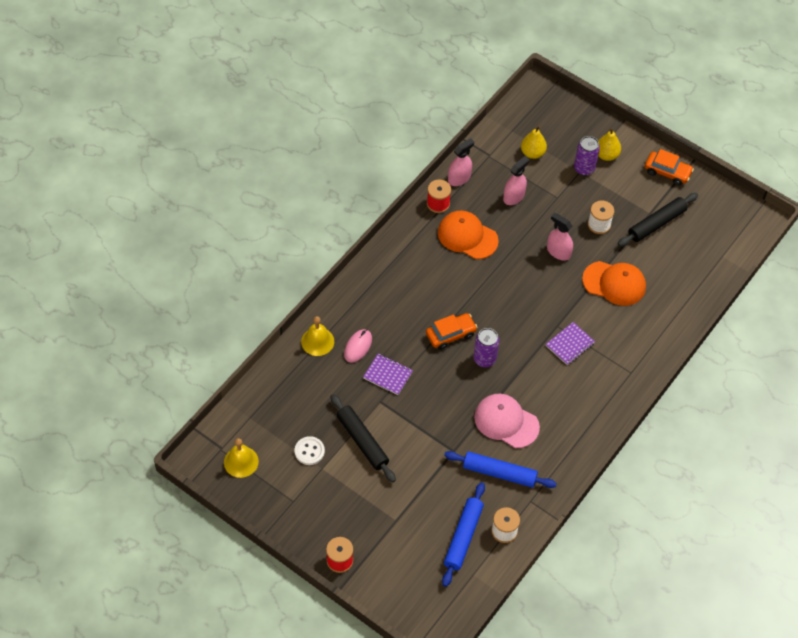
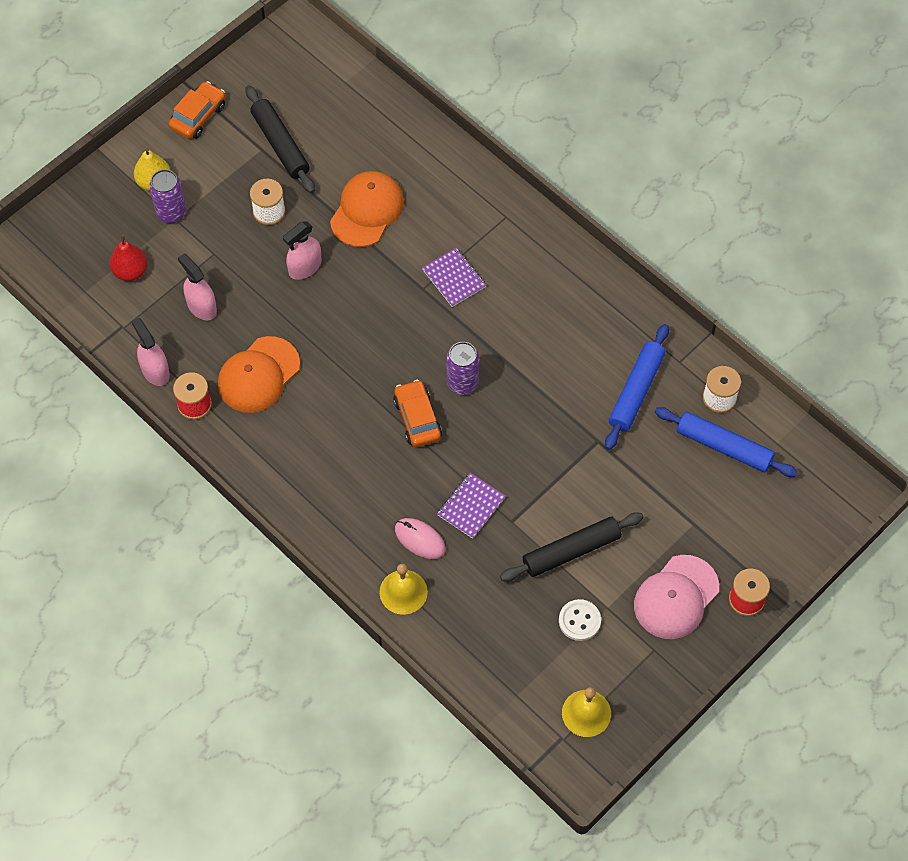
camera: 80 degrees left, 5 degrees up
pink cap [474,394,540,448] -> pink cap moved to [634,555,719,639]
yellow pear [521,126,547,159] -> red pear [109,235,148,281]

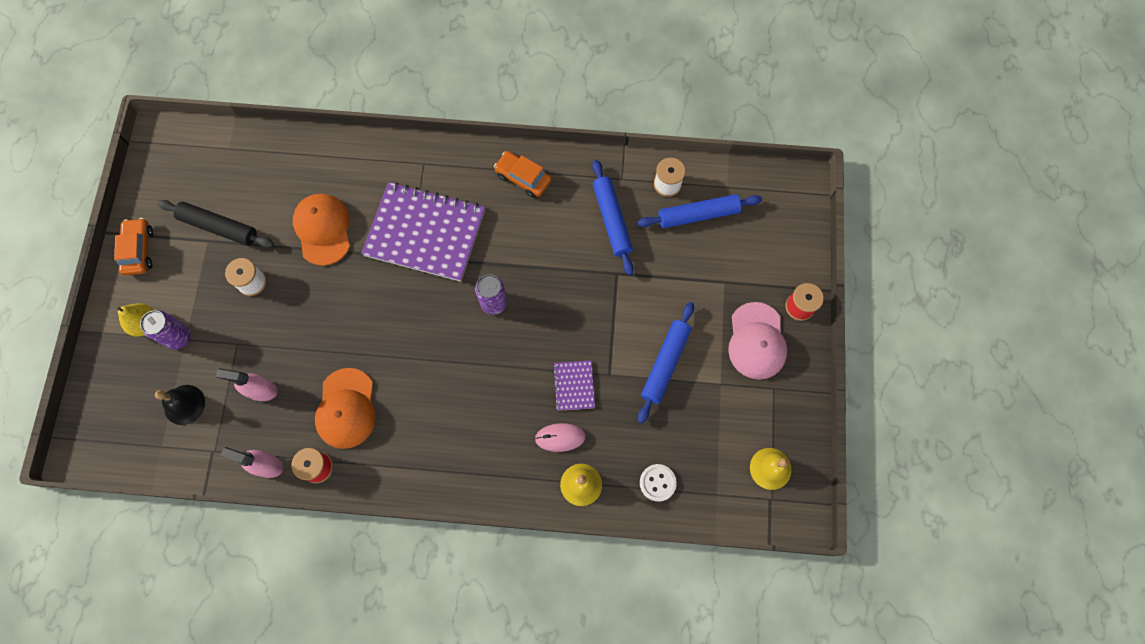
camera: 40 degrees left, 10 degrees up
red pear [109,235,148,281] -> black bell [155,385,205,425]
pink spray bottle [283,221,321,280] -> none
orange car [393,380,442,447] -> orange car moved to [494,151,552,198]
purple notebook [422,248,486,307] -> purple notebook [361,182,485,282], size x2.24
black rolling pin [500,513,644,581] -> blue rolling pin [638,302,694,423]
white button [559,599,601,641] -> white button moved to [640,464,677,502]

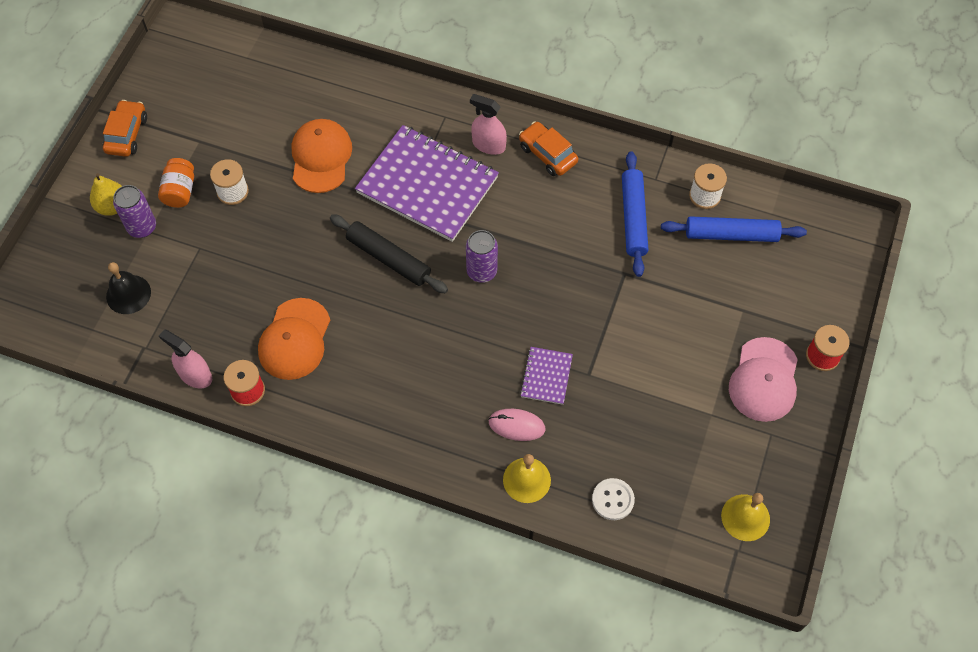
camera: 15 degrees right, 10 degrees down
black rolling pin [157,200,274,248] -> black rolling pin moved to [330,214,448,293]
pink spray bottle [215,368,278,401] -> pink spray bottle moved to [470,94,507,155]
blue rolling pin [638,302,694,423] -> none
none -> orange jar [158,158,194,208]

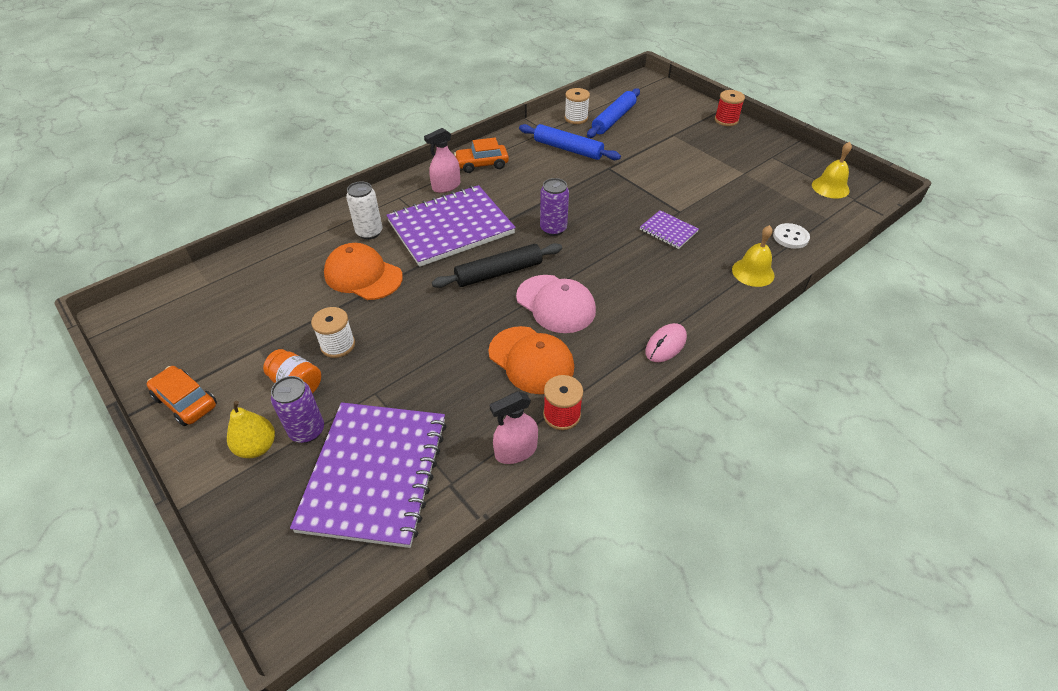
camera: 60 degrees left, 15 degrees down
black bell [106,262,151,314] -> purple notebook [290,402,447,548]
pink mouse [488,409,546,441] -> pink mouse moved to [645,323,687,362]
pink cap [729,337,798,422] -> pink cap moved to [516,275,596,333]
none -> white can [346,181,383,239]

